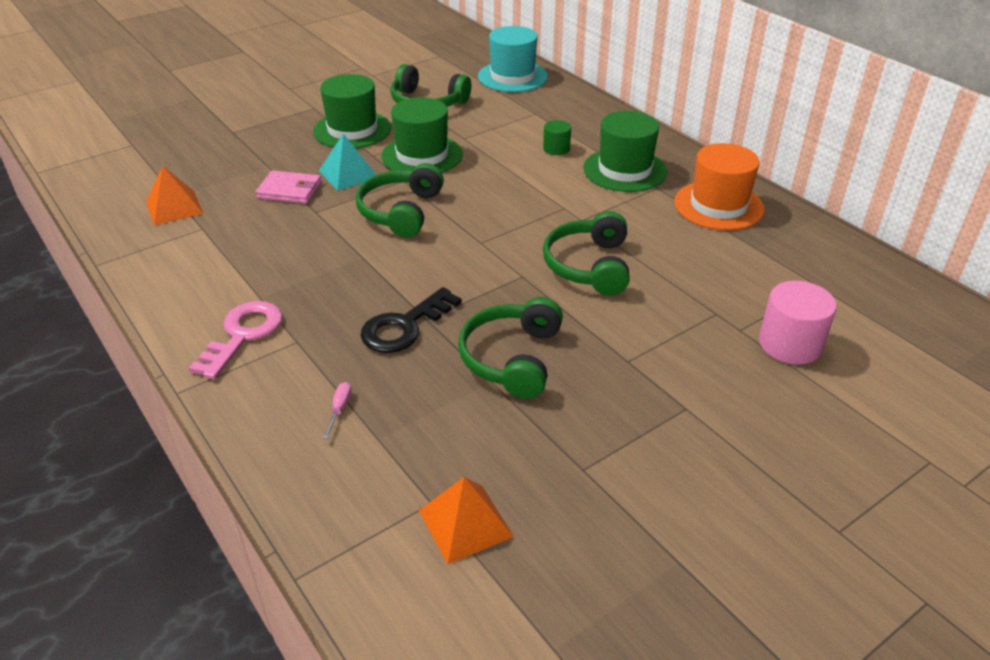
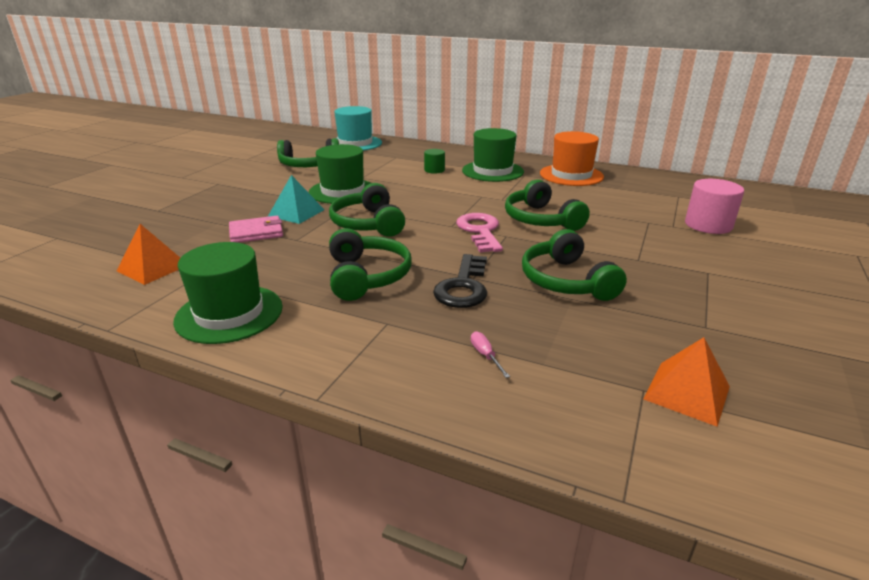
camera: 30 degrees left, 10 degrees down
pink key [189,301,283,379] -> pink key moved to [456,213,503,253]
green hat [313,74,391,148] -> green hat moved to [173,242,283,344]
none -> green headphones [329,228,412,301]

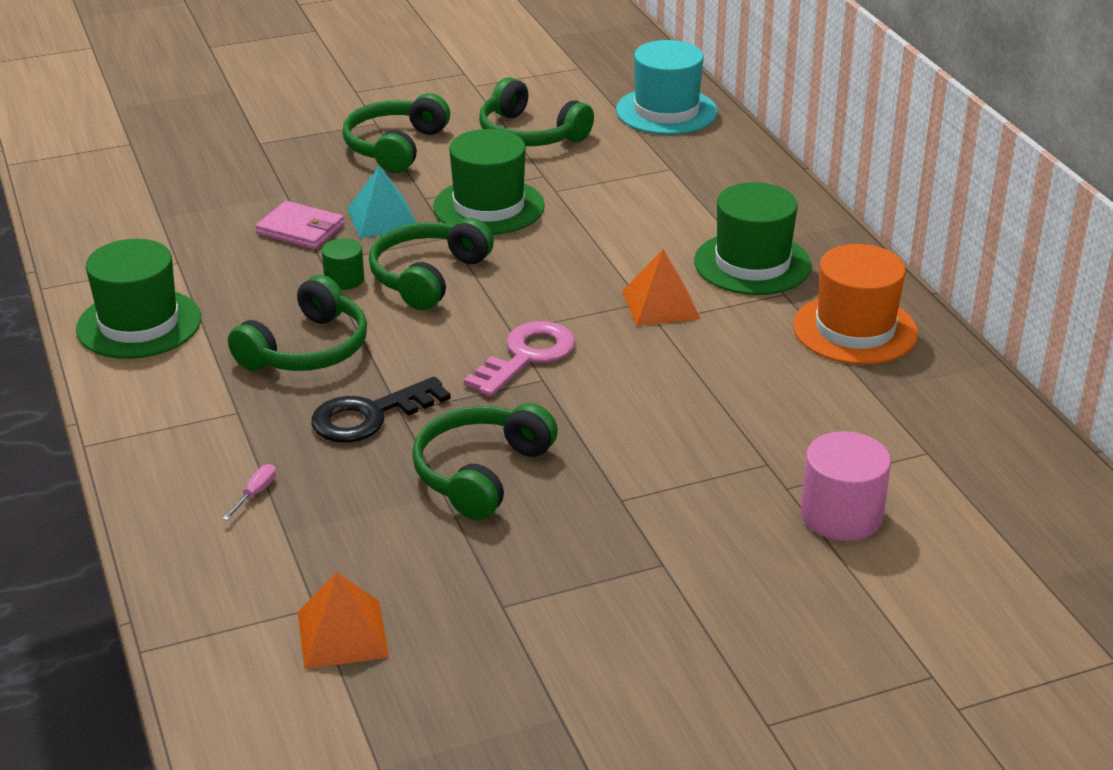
camera: 45 degrees right, 5 degrees up
orange pyramid [117,224,180,285] -> orange pyramid moved to [622,249,700,326]
green cylinder [424,149,445,174] -> green cylinder moved to [322,238,364,290]
green headphones [505,179,590,231] -> green headphones moved to [343,93,450,173]

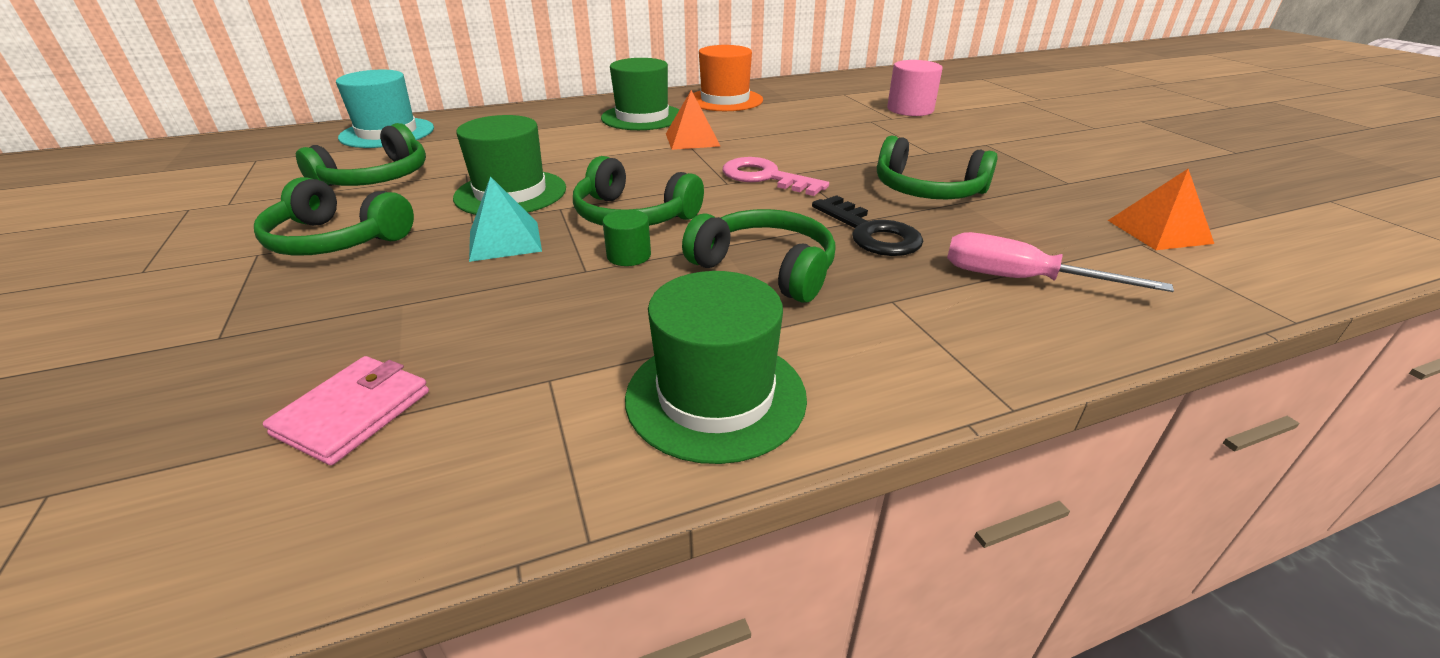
camera: 90 degrees left, 0 degrees up
pink screwdriver [223,464,276,521] -> pink screwdriver [947,232,1174,292], size x2.26
pink wallet [256,201,344,249] -> pink wallet moved to [263,356,429,465]

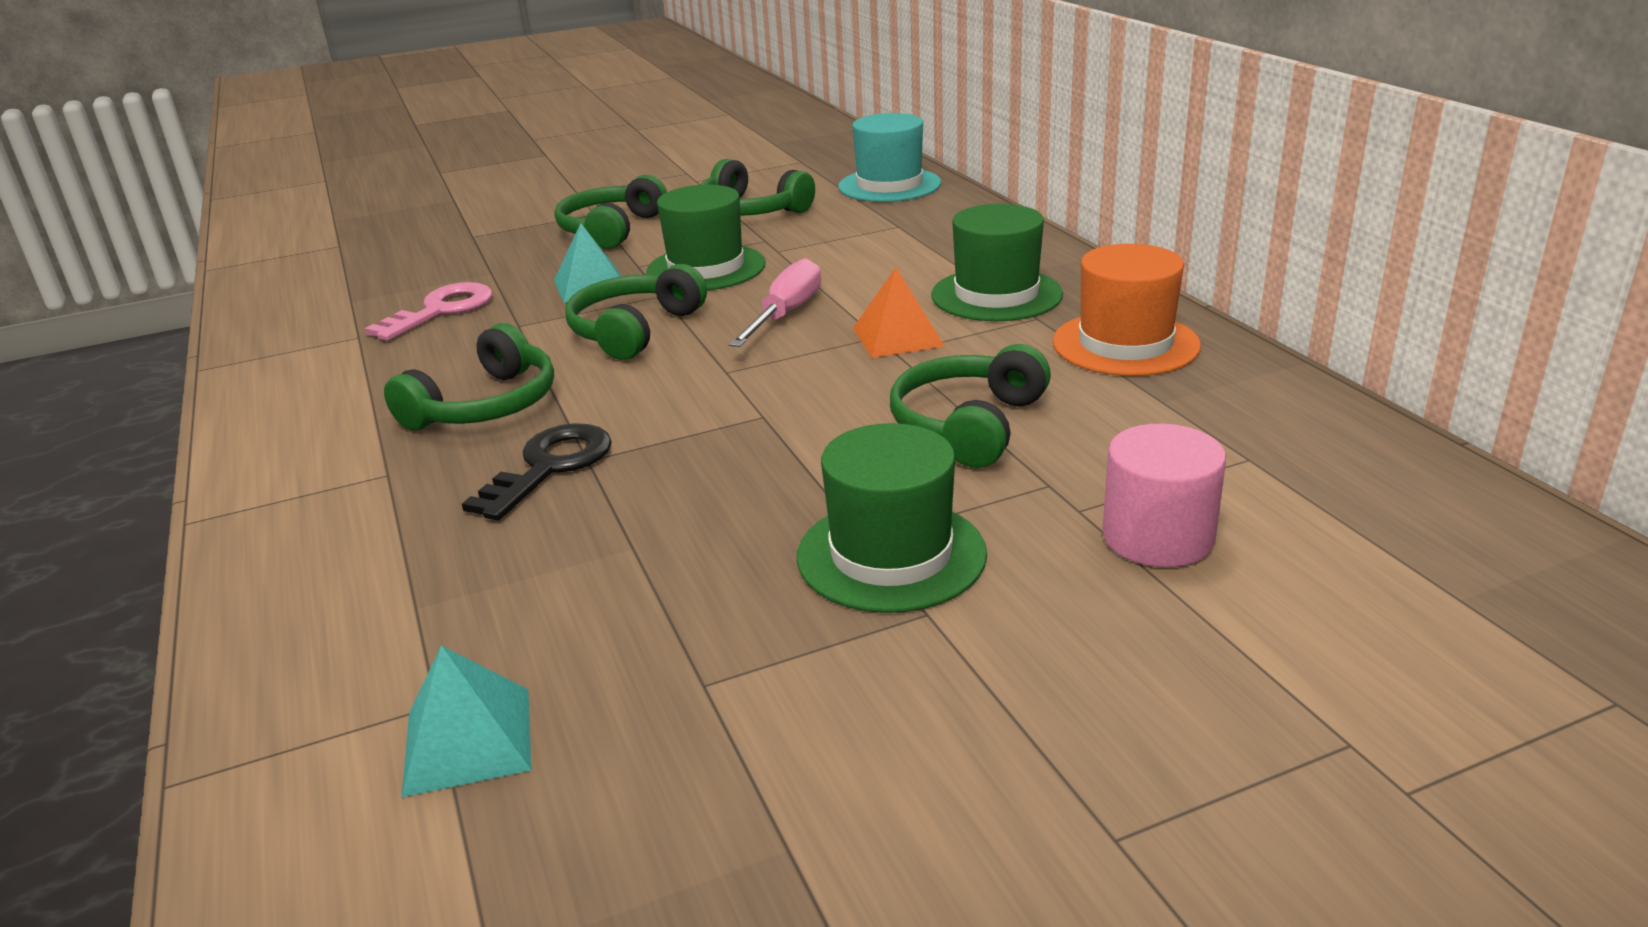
camera: 90 degrees right, 5 degrees down
pink wallet [263,356,429,465] -> none
green cylinder [603,209,651,266] -> none
green hat [625,271,807,464] -> green hat moved to [797,423,987,613]
pink key [723,157,829,196] -> pink key moved to [364,282,493,341]
black key [812,195,923,256] -> black key turned 150 degrees clockwise [462,423,612,520]
green headphones [877,136,998,200] -> green headphones moved to [890,344,1051,468]
pink screwdriver [947,232,1174,292] -> pink screwdriver moved to [729,258,821,347]
orange pyramid [1108,169,1214,250] -> turquoise pyramid [402,646,531,797]

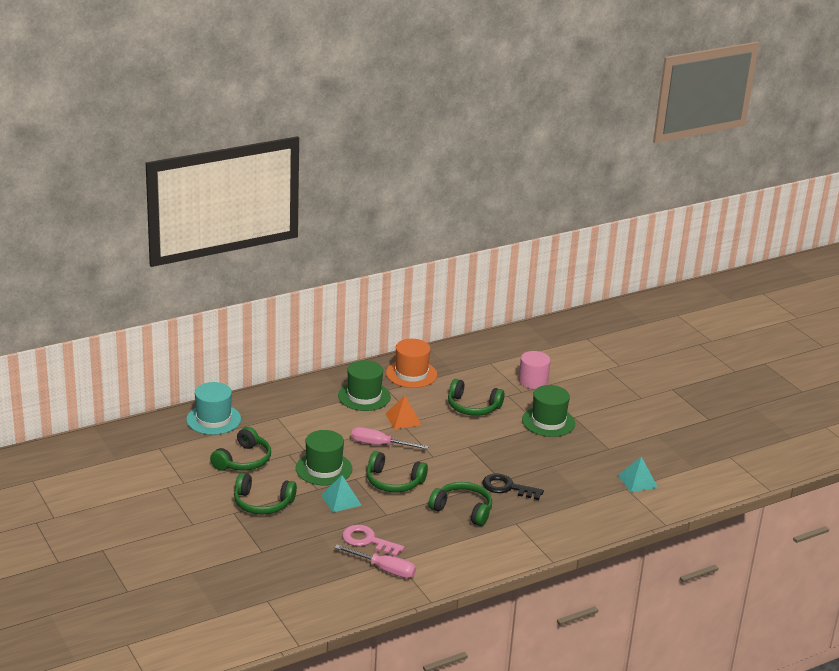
camera: 100 degrees left, 0 degrees up
none -> pink screwdriver [334,545,416,578]

